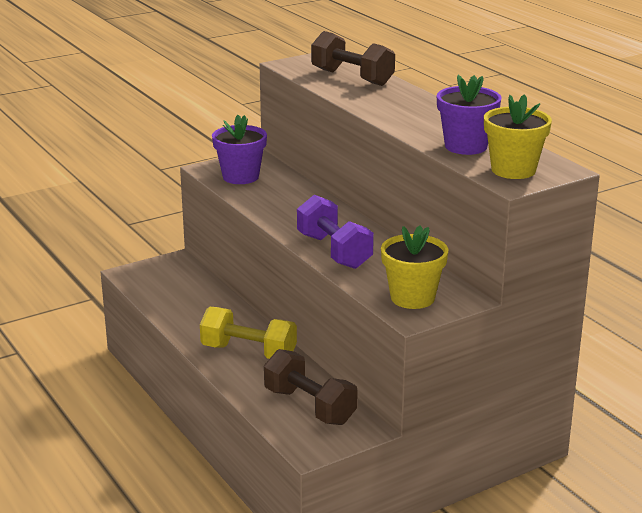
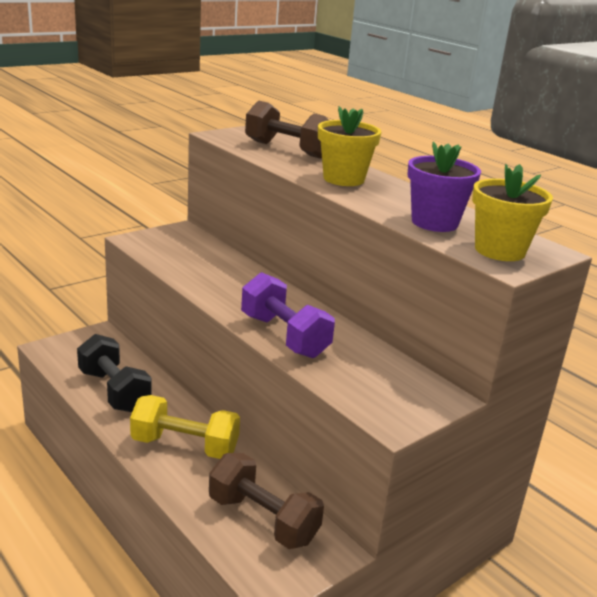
camera: 10 degrees left, 0 degrees up
purple flower pot [212,115,267,184] -> none
yellow flower pot [381,225,448,309] -> yellow flower pot moved to [318,106,381,186]
none -> black dumbbell [77,334,152,412]

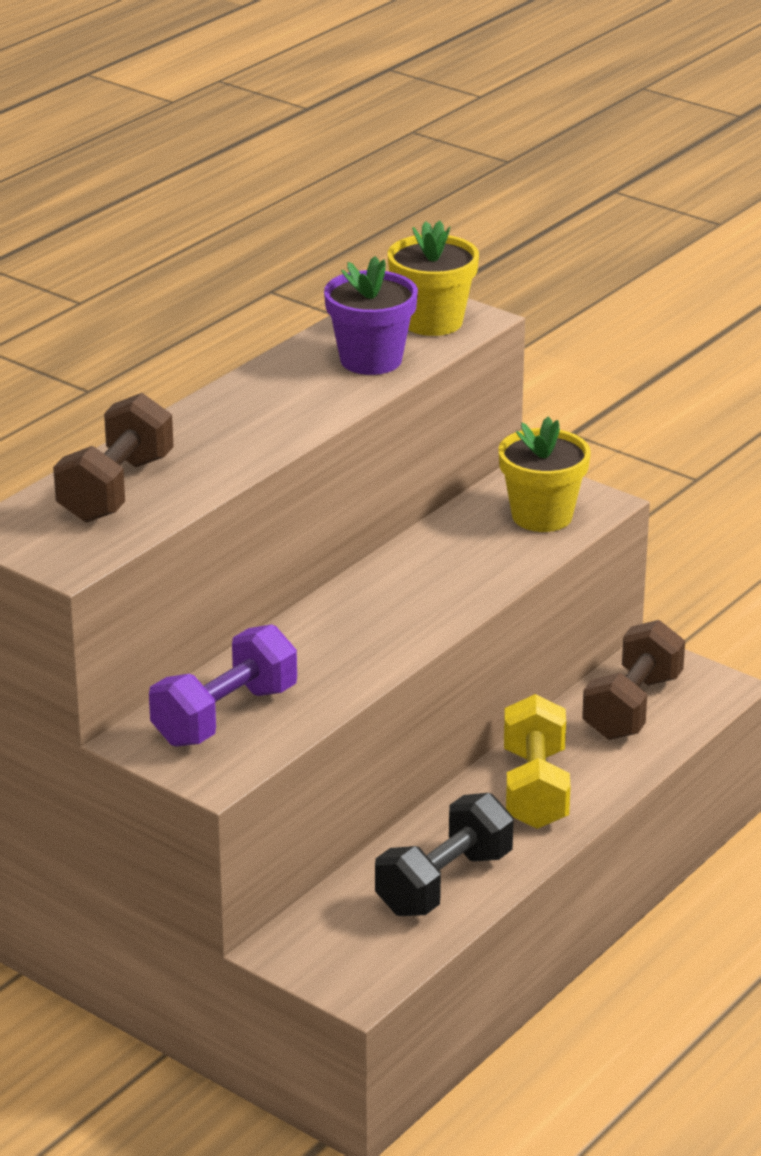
camera: 100 degrees left, 5 degrees up
purple dumbbell [241,272,335,358] -> purple dumbbell moved to [149,624,297,747]
yellow flower pot [318,106,381,186] -> yellow flower pot moved to [499,416,591,532]

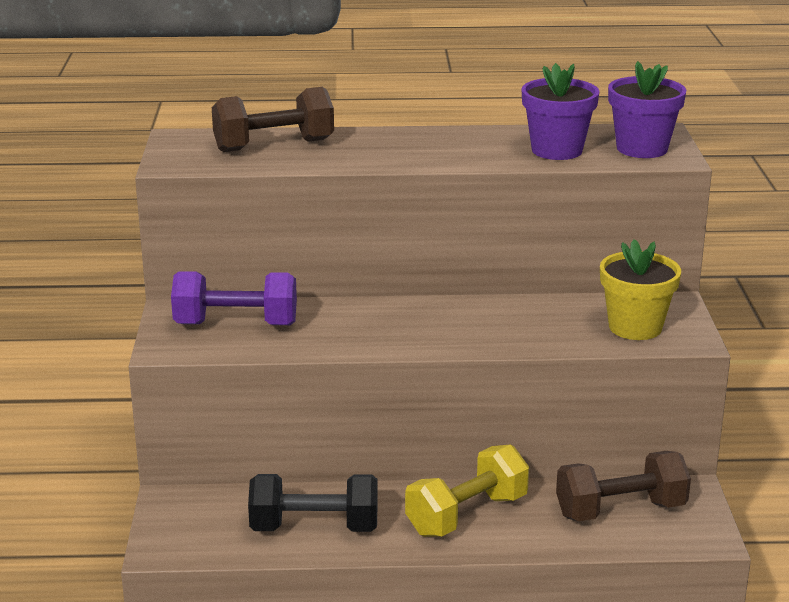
camera: 50 degrees right, 5 degrees down
yellow flower pot [388,221,479,336] -> purple flower pot [608,61,686,158]

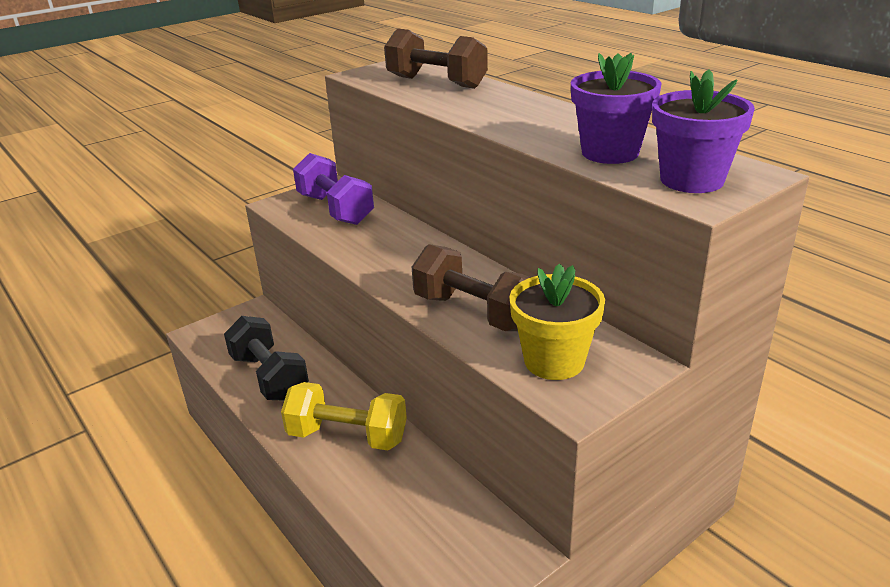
camera: 55 degrees right, 5 degrees up
brown dumbbell [556,451,691,521] -> brown dumbbell moved to [412,244,531,331]

